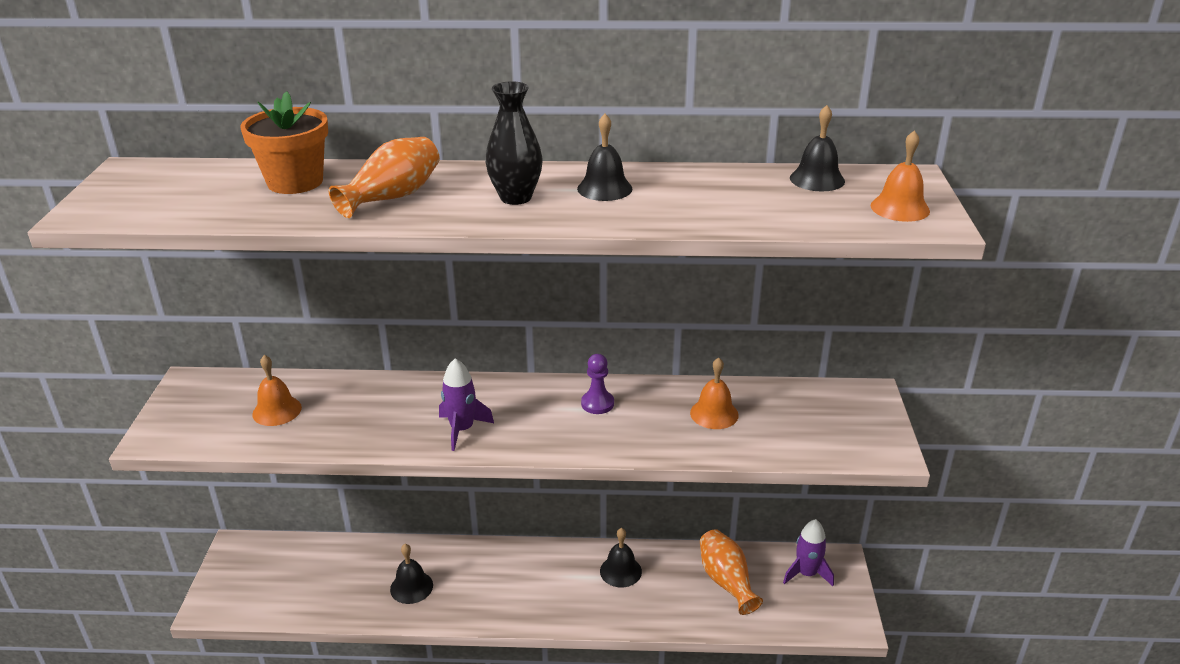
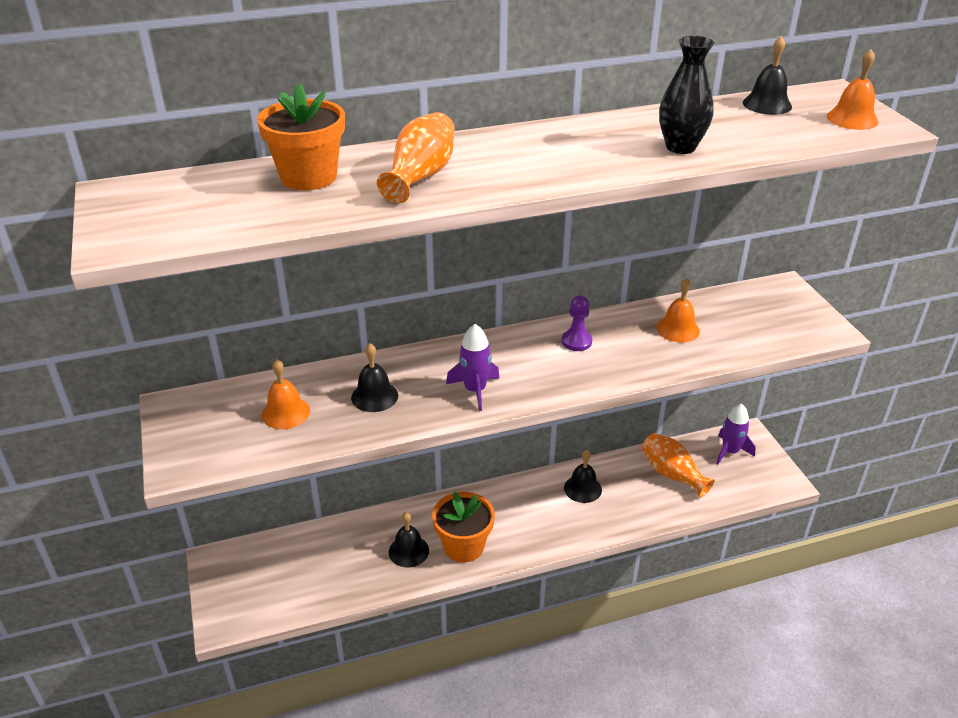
camera: 20 degrees left, 5 degrees up
black vase [485,81,543,205] -> black vase moved to [659,36,714,154]
black bell [577,114,632,201] -> black bell moved to [351,343,398,412]
none -> orange flower pot [432,492,495,563]

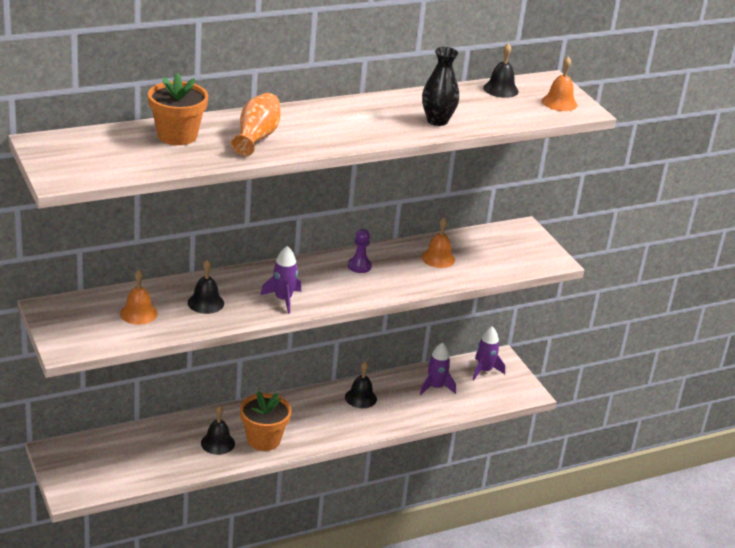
camera: 10 degrees left, 5 degrees down
orange vase [641,433,715,498] -> purple rocket [420,342,456,395]

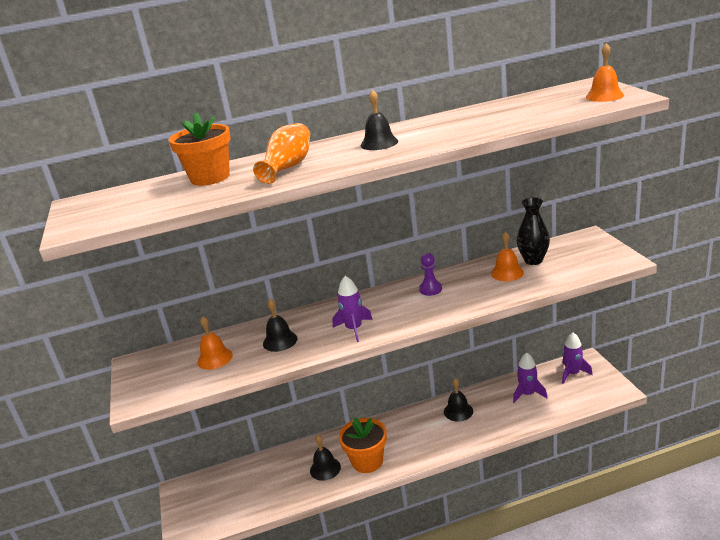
camera: 15 degrees right, 5 degrees down
black vase [422,47,459,126] -> black vase moved to [517,198,550,265]
black bell [483,43,519,98] -> black bell moved to [361,89,398,150]

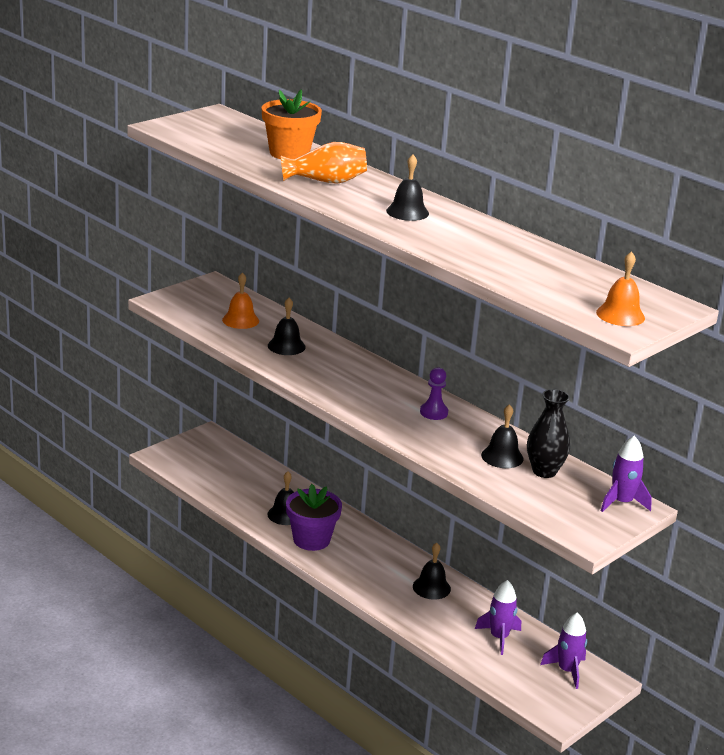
camera: 55 degrees right, 0 degrees up
purple rocket [332,276,373,342] -> purple rocket moved to [601,435,652,512]
orange flower pot [339,417,387,473] -> purple flower pot [286,484,342,551]
orange bell [491,231,524,281] -> black bell [481,404,524,468]

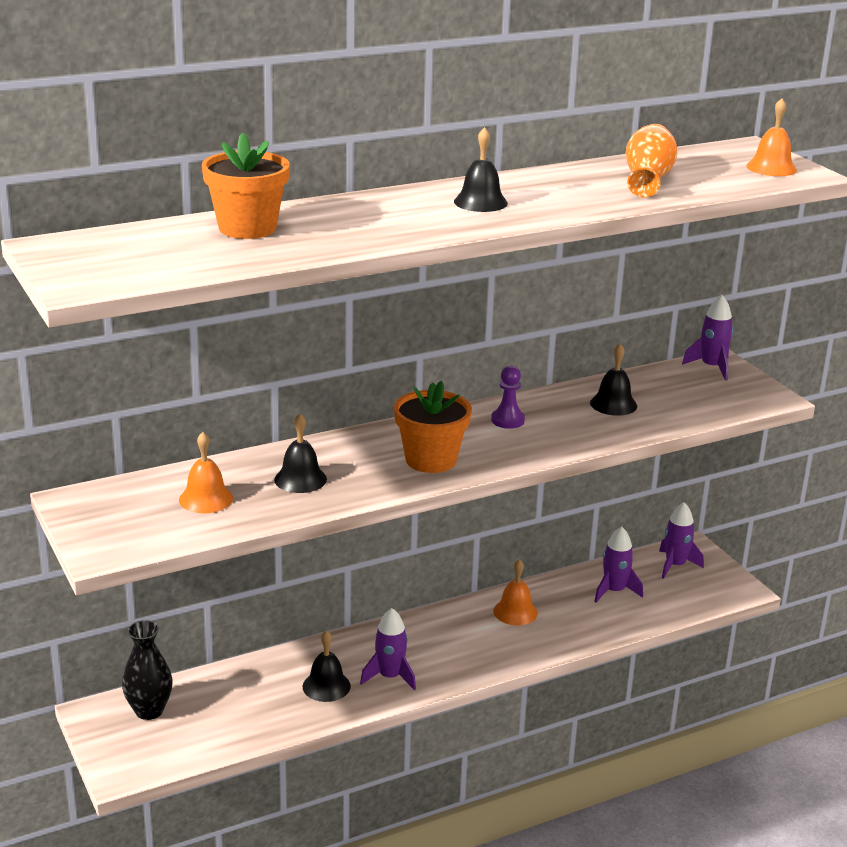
camera: 70 degrees left, 0 degrees up
orange vase [281,142,367,184] -> orange vase moved to [626,124,677,198]
purple flower pot [286,484,342,551] -> purple rocket [360,608,416,690]
black bell [413,543,451,600] -> orange bell [493,559,538,625]
black vase [527,389,570,478] -> black vase moved to [122,620,173,720]
none -> orange flower pot [394,381,472,473]

